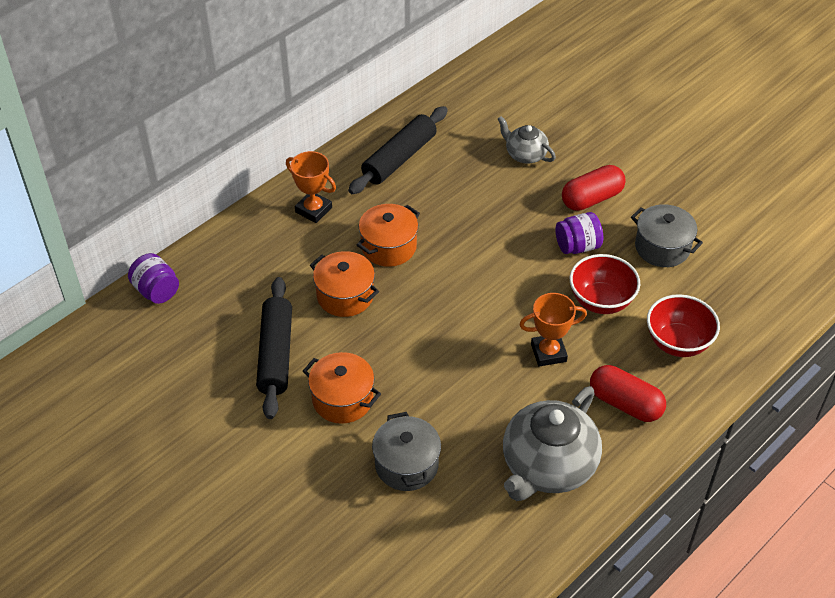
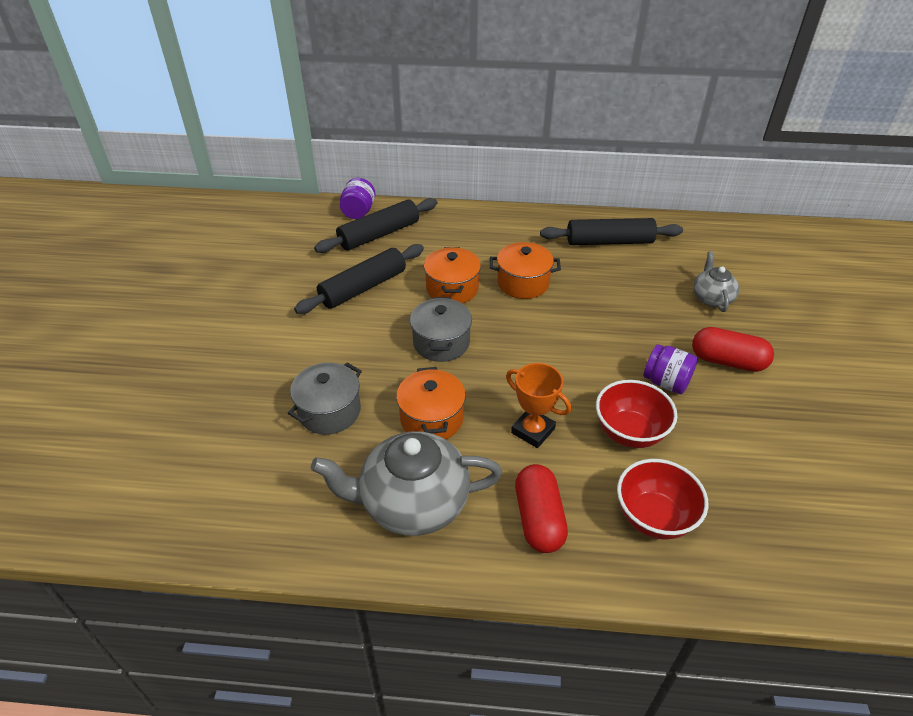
camera: 50 degrees right, 5 degrees down
orange trophy [286,151,336,223] -> none
orange pot [303,352,381,424] -> orange pot moved to [396,367,466,440]
grey pot [631,204,703,267] -> grey pot moved to [410,297,472,362]
none -> black rolling pin [314,198,437,253]

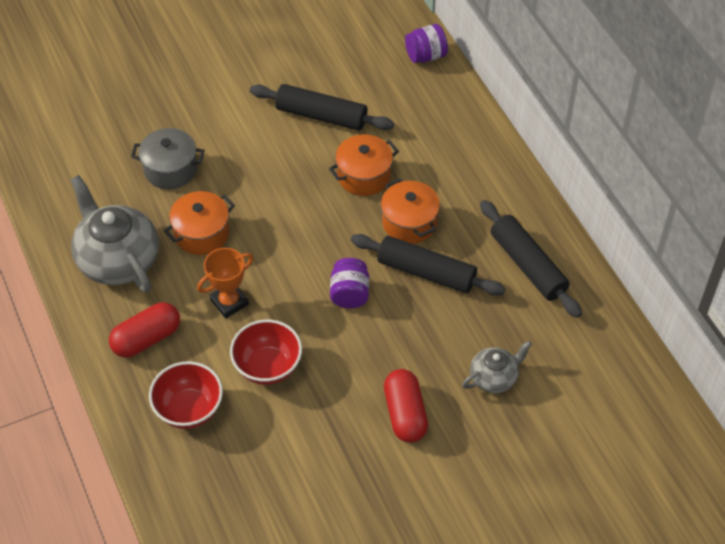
camera: 60 degrees right, 10 degrees up
black rolling pin [314,198,437,253] -> black rolling pin moved to [351,234,505,296]
grey pot [410,297,472,362] -> none
orange trophy [506,363,571,448] -> orange trophy turned 45 degrees clockwise [197,248,253,319]
purple jar [644,344,698,394] -> purple jar moved to [330,258,369,309]

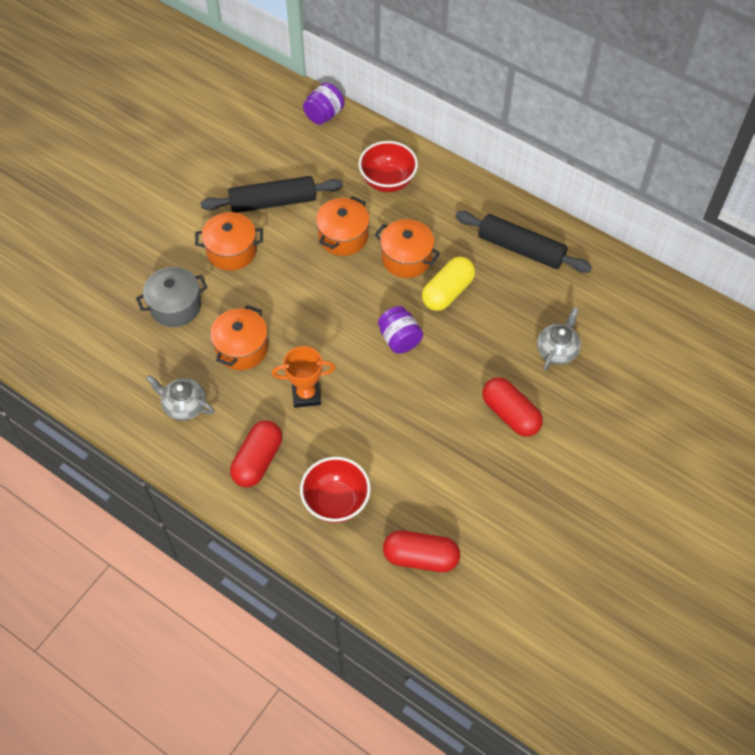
camera: 30 degrees left, 5 degrees up
grey teapot [70,175,159,293] -> grey teapot [146,375,214,421], size x0.53
orange trophy [197,248,253,319] -> orange trophy turned 60 degrees clockwise [272,346,335,408]
red bowl [230,320,302,385] -> red bowl moved to [359,141,418,192]
black rolling pin [351,234,505,296] -> yellow capsule [422,257,475,311]
none -> orange pot [195,212,263,271]
none -> red capsule [383,531,460,572]

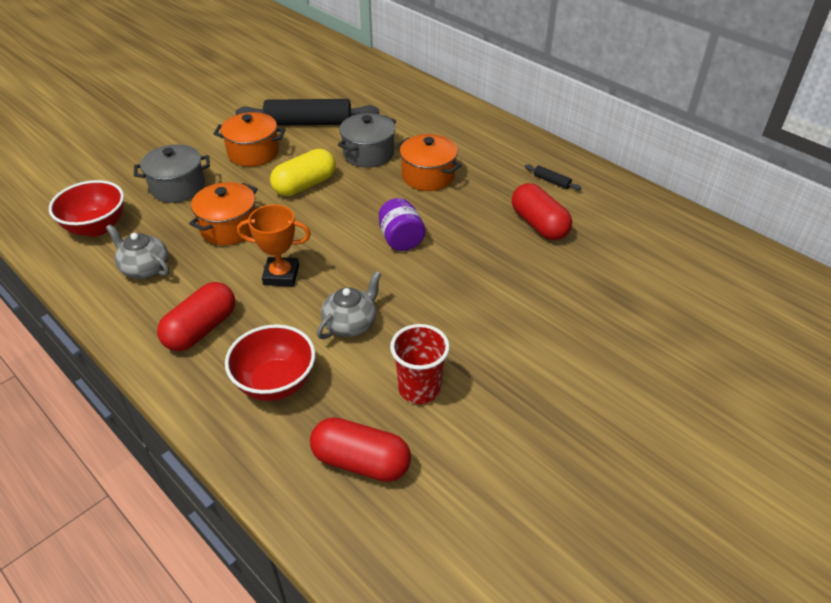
camera: 10 degrees right, 15 degrees down
purple jar [303,83,344,125] -> none
orange pot [316,196,370,256] -> grey pot [338,113,396,168]
red bowl [359,141,418,192] -> red bowl moved to [49,180,124,237]
yellow capsule [422,257,475,311] -> yellow capsule moved to [270,149,336,196]
black rolling pin [455,211,592,273] -> black rolling pin [525,164,582,190], size x0.41
red capsule [482,377,543,437] -> red capsule moved to [512,183,572,240]
grey teapot [537,307,581,370] -> grey teapot moved to [317,271,381,339]
none -> red cup [390,324,450,404]

